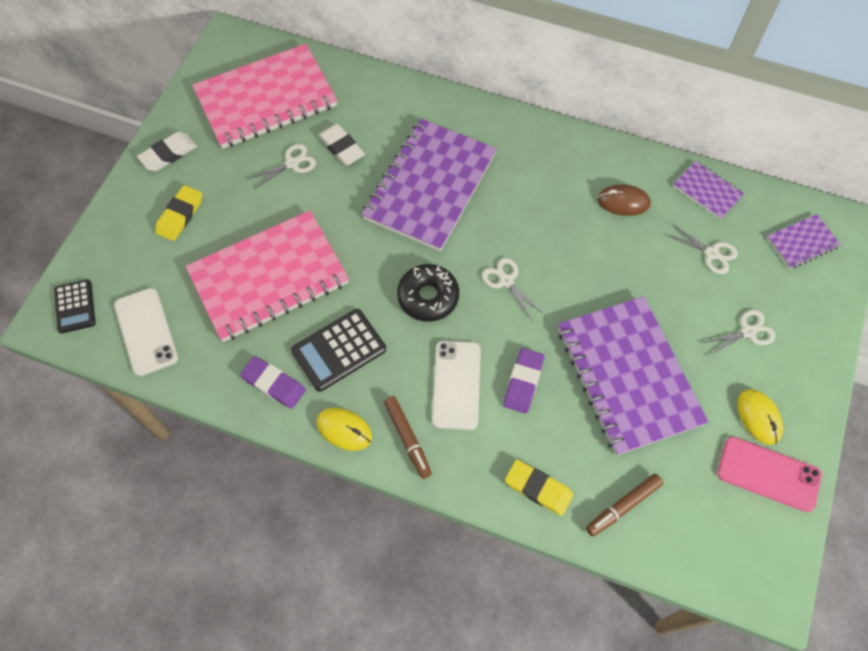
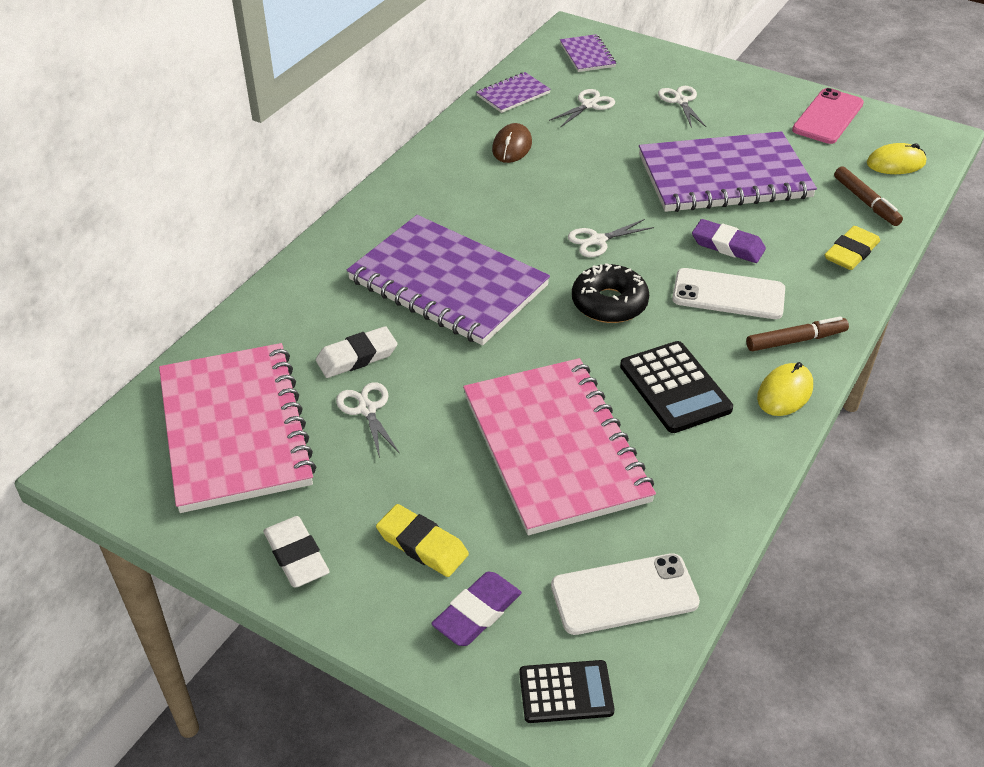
camera: 80 degrees left, 20 degrees down
purple eraser [240,356,306,409] -> purple eraser moved to [431,571,522,646]
yellow mouse [737,389,783,445] -> yellow mouse moved to [867,143,926,174]

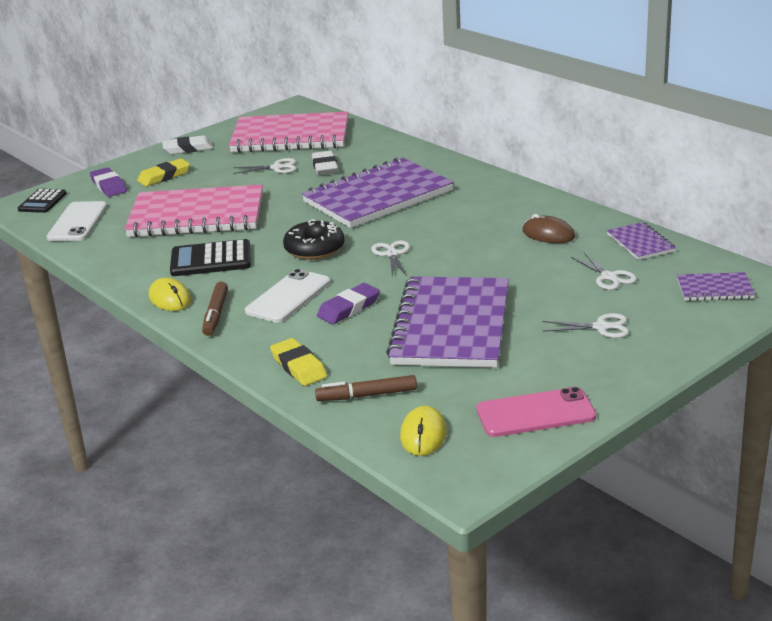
camera: 110 degrees right, 15 degrees down
pink phone [792,88,864,144] -> pink phone turned 60 degrees counterclockwise [477,387,596,437]

